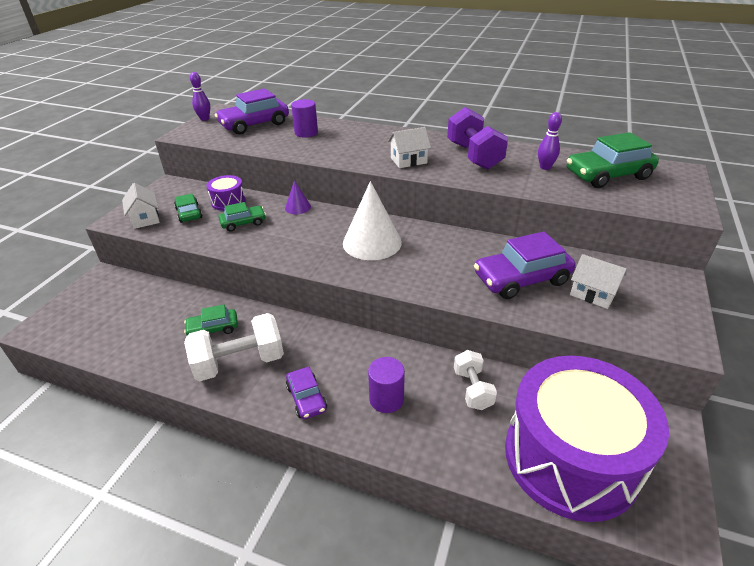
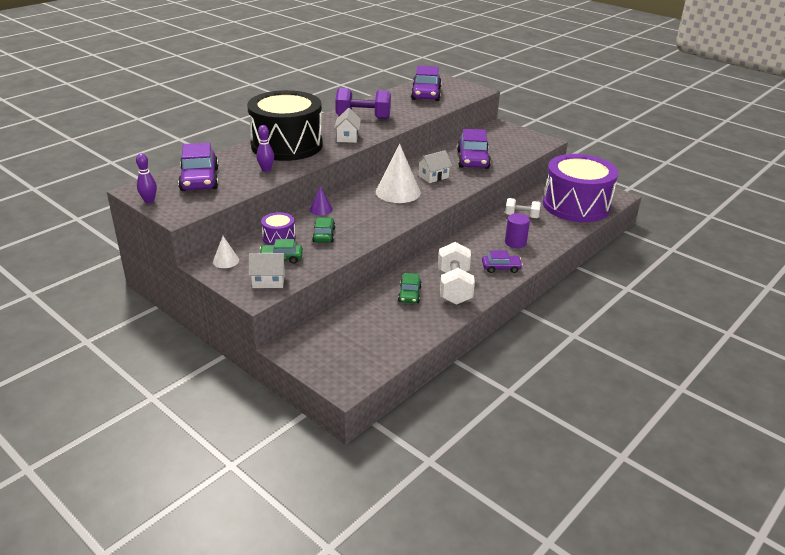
camera: 70 degrees left, 5 degrees down
purple cylinder [291,99,318,138] -> none
purple bowling pin [538,112,562,170] -> purple bowling pin moved to [257,125,274,172]
green car [567,132,659,188] -> purple car [411,66,442,101]
white house [570,254,627,309] -> white house moved to [416,150,452,183]
none -> white cone [213,236,239,268]
none -> black drum [247,90,323,161]

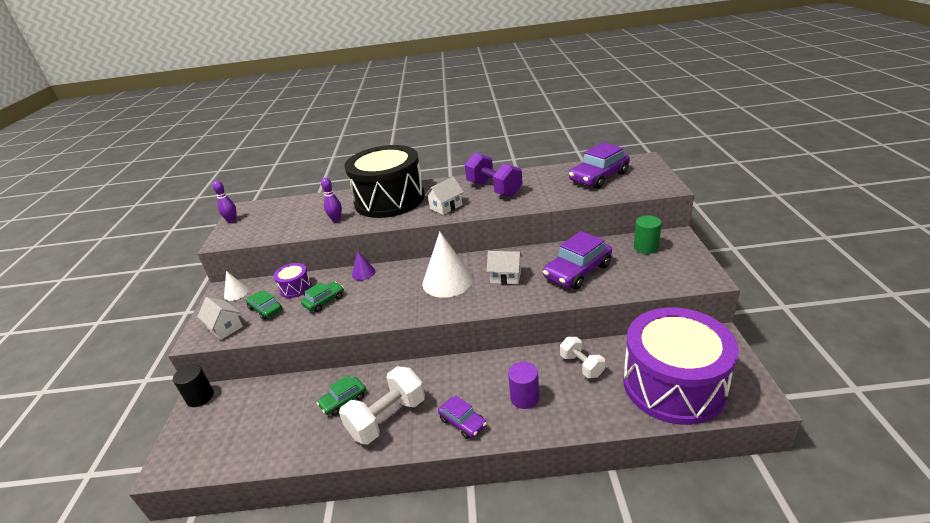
camera: 50 degrees right, 0 degrees up
purple car [178,143,219,191] -> none
none -> black cylinder [173,364,214,407]
none -> green cylinder [634,215,662,254]

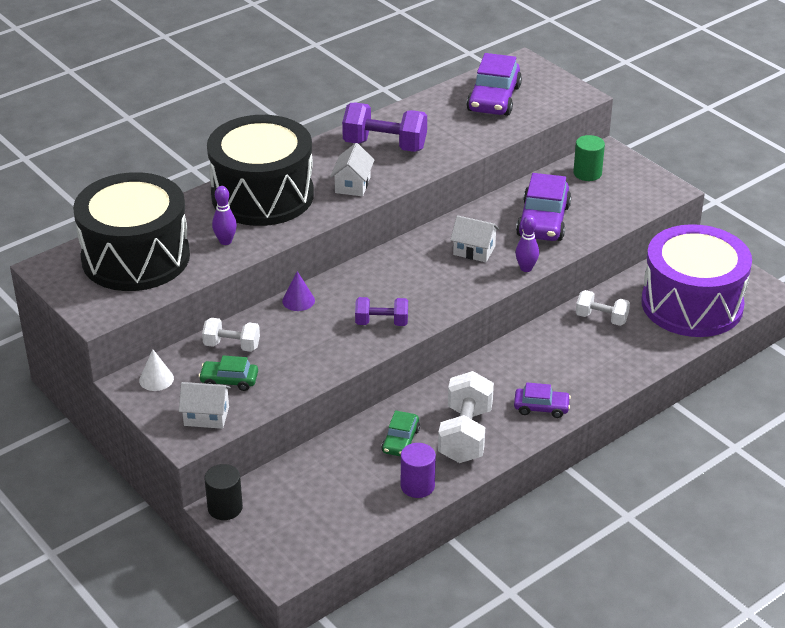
camera: 40 degrees left, 5 degrees up
purple bowling pin [213,181,236,223] -> purple bowling pin moved to [515,215,539,272]
purple drum [274,263,312,298] -> white dumbbell [202,318,260,352]
green car [301,282,344,312] -> none
white cone [423,232,473,298] -> none
white house [487,251,523,284] -> white house turned 45 degrees clockwise [450,215,499,262]
purple cylinder [508,362,539,409] -> purple cylinder moved to [401,443,436,498]
none -> black drum [73,172,190,291]
none -> purple dumbbell [355,297,408,326]

